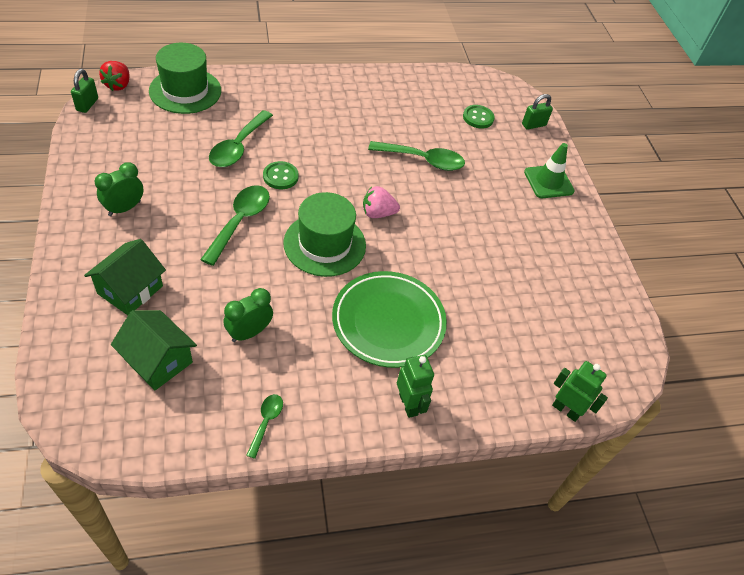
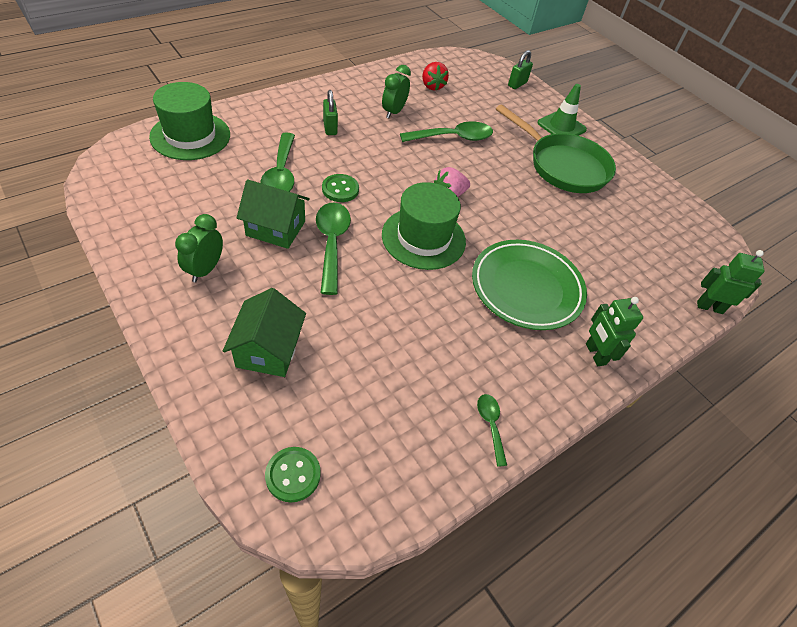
camera: 25 degrees left, 0 degrees up
green padlock [71,69,98,113] -> green padlock moved to [323,90,338,135]
red strawberry [99,61,130,91] -> red strawberry moved to [422,62,449,91]
green house [111,310,197,390] -> green house moved to [237,179,310,249]
green clock [223,288,273,342] -> green clock moved to [382,65,411,119]
green robot [397,355,434,418] -> green robot turned 150 degrees counterclockwise [586,297,643,366]
green button [463,105,495,128] -> green button moved to [265,447,321,502]
none -> green pan [496,104,616,193]

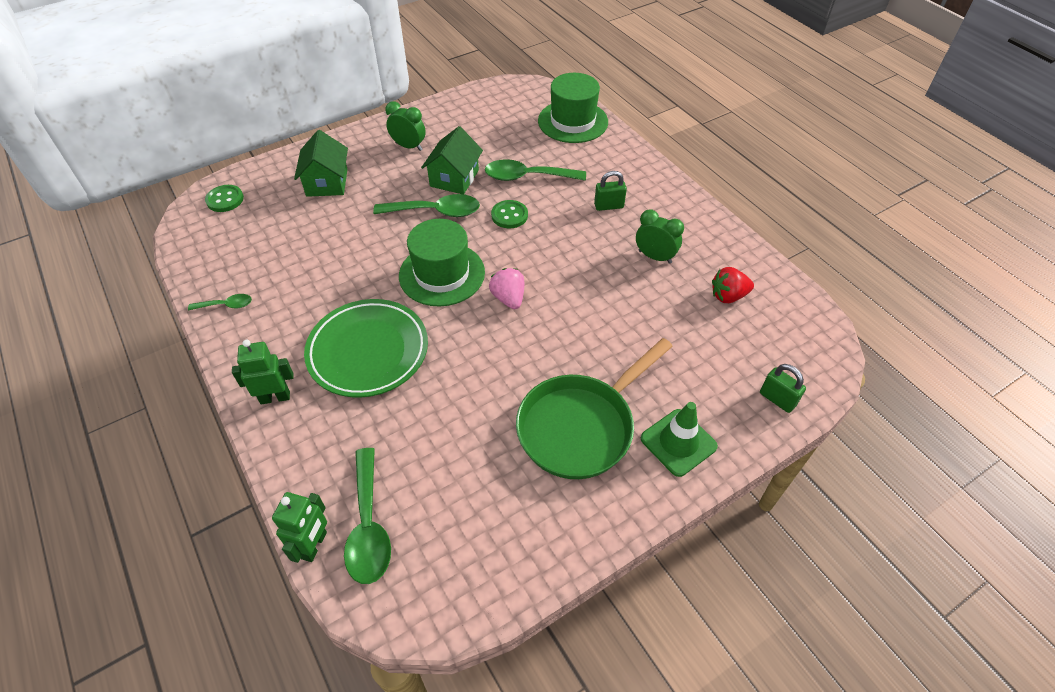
camera: 100 degrees right, 0 degrees up
green house [223,288,306,377] -> green house turned 75 degrees clockwise [294,130,348,197]
green spoon [400,121,493,142] -> green spoon moved to [344,448,391,584]

